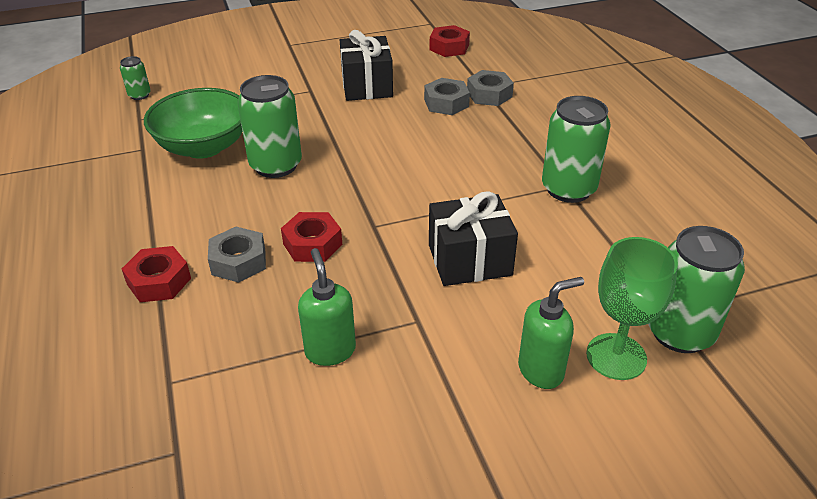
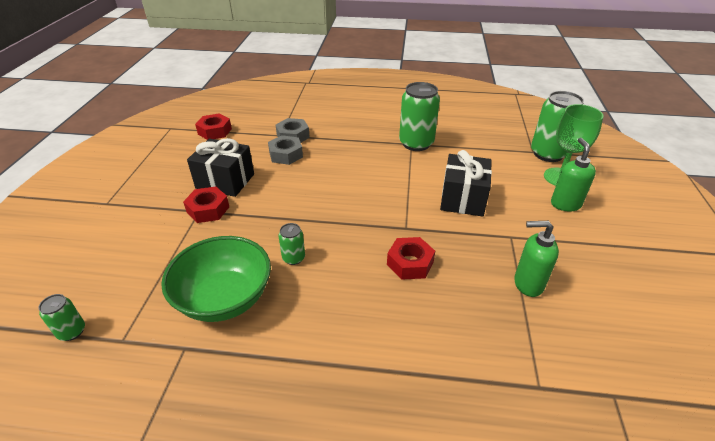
camera: 65 degrees left, 0 degrees up
red nut [122,246,191,302] -> red nut moved to [183,187,229,223]
grey nut [208,227,266,283] -> none
green can [237,75,302,178] -> green can [278,223,305,265], size x0.49

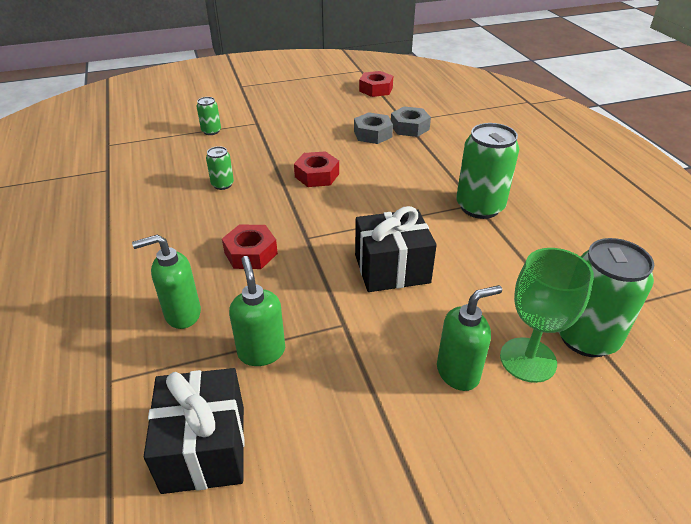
camera: 65 degrees right, 0 degrees up
green can [38,294,85,341] -> green can moved to [197,97,221,135]
green bowl [161,236,271,322] -> none
red nut [183,187,229,223] -> red nut moved to [294,151,339,187]
black gift [187,138,254,197] -> black gift moved to [144,368,244,494]
none -> green soap dispenser [132,235,201,329]

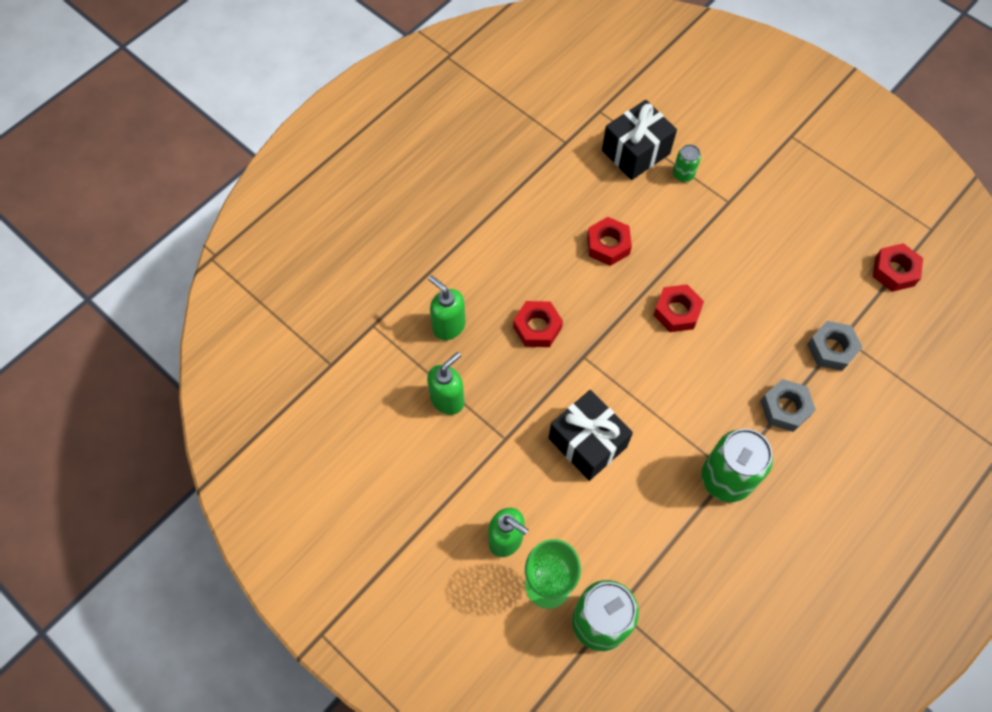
camera: 60 degrees right, 25 degrees up
black gift [144,368,244,494] -> black gift moved to [602,100,677,180]
green can [206,146,234,190] -> red nut [587,217,632,266]
grey nut [354,112,393,144] -> grey nut moved to [761,379,816,432]

